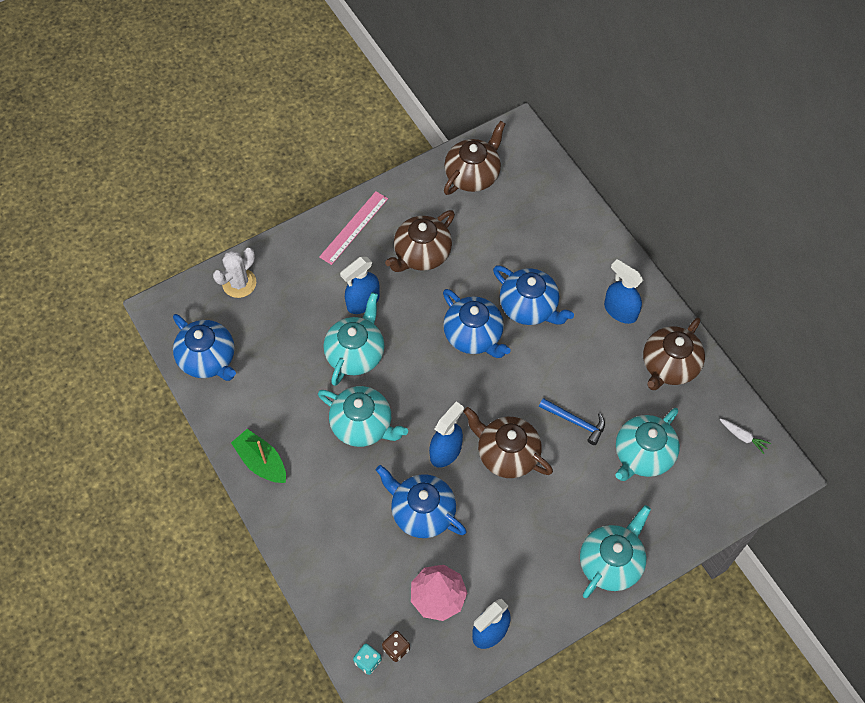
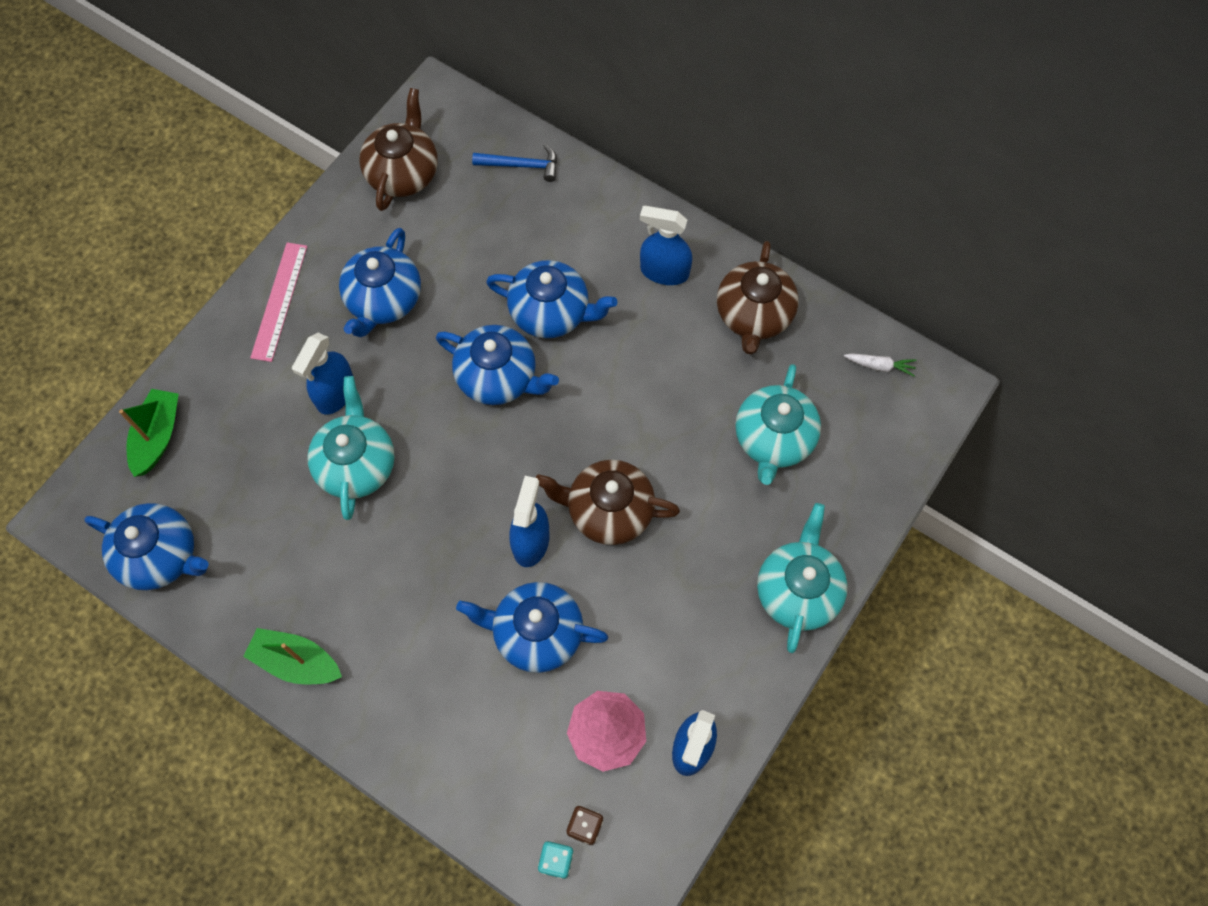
camera: 25 degrees left, 5 degrees up
white cactus [213,248,256,298] -> green boat [119,389,179,477]
turquoise teapot [318,386,408,447] -> none
brown teapot [385,210,455,272] -> blue teapot [339,228,421,337]
blue hammer [539,398,605,445] -> blue hammer moved to [472,144,557,182]

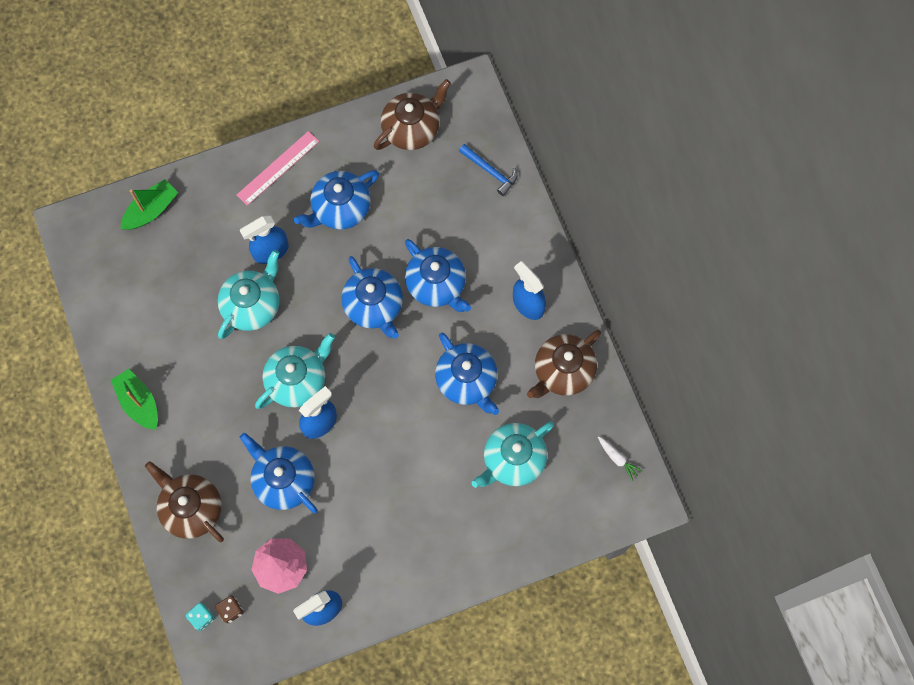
camera: 35 degrees right, 5 degrees up
blue teapot [84,503,209,590] -> blue teapot moved to [435,333,499,415]
brown teapot [536,460,680,545] -> brown teapot moved to [145,461,224,542]
turquoise teapot [757,503,848,653] -> turquoise teapot moved to [255,333,335,409]

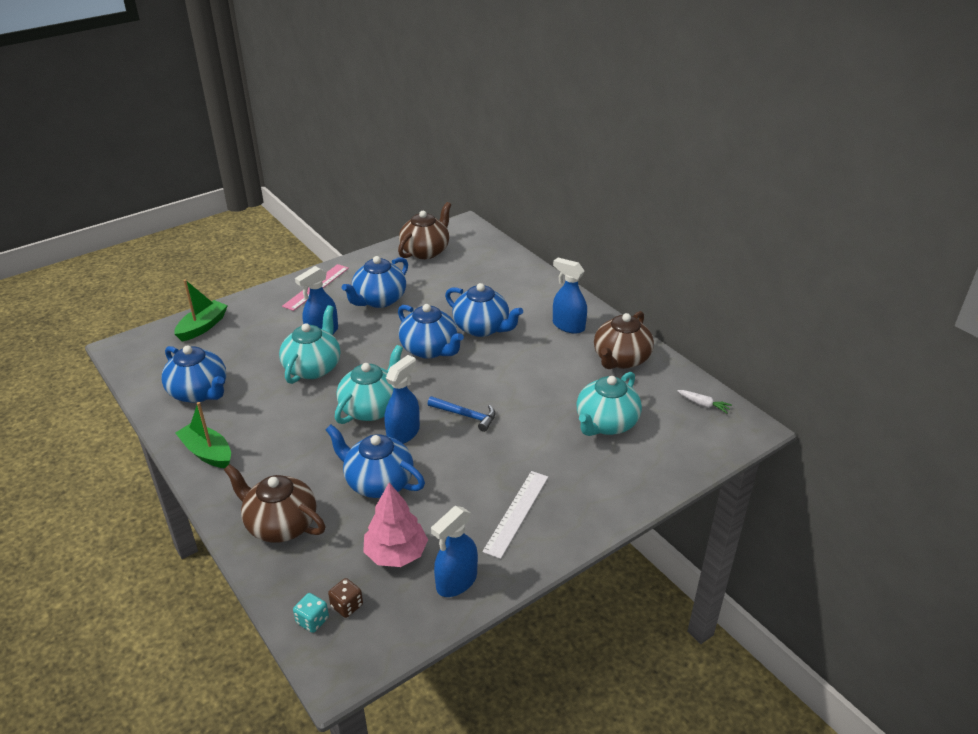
camera: 15 degrees left, 35 degrees down
blue teapot [435,333,499,415] -> blue teapot moved to [162,345,226,403]
blue hammer [459,144,518,196] -> blue hammer moved to [428,396,496,432]
none -> white ruler [482,471,548,559]

